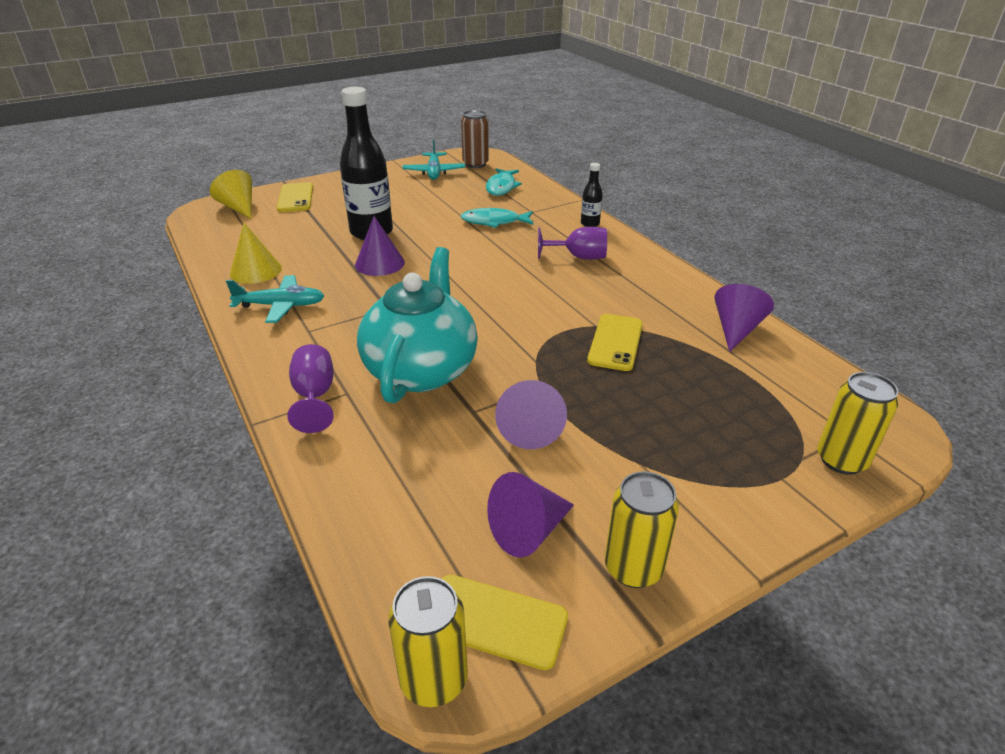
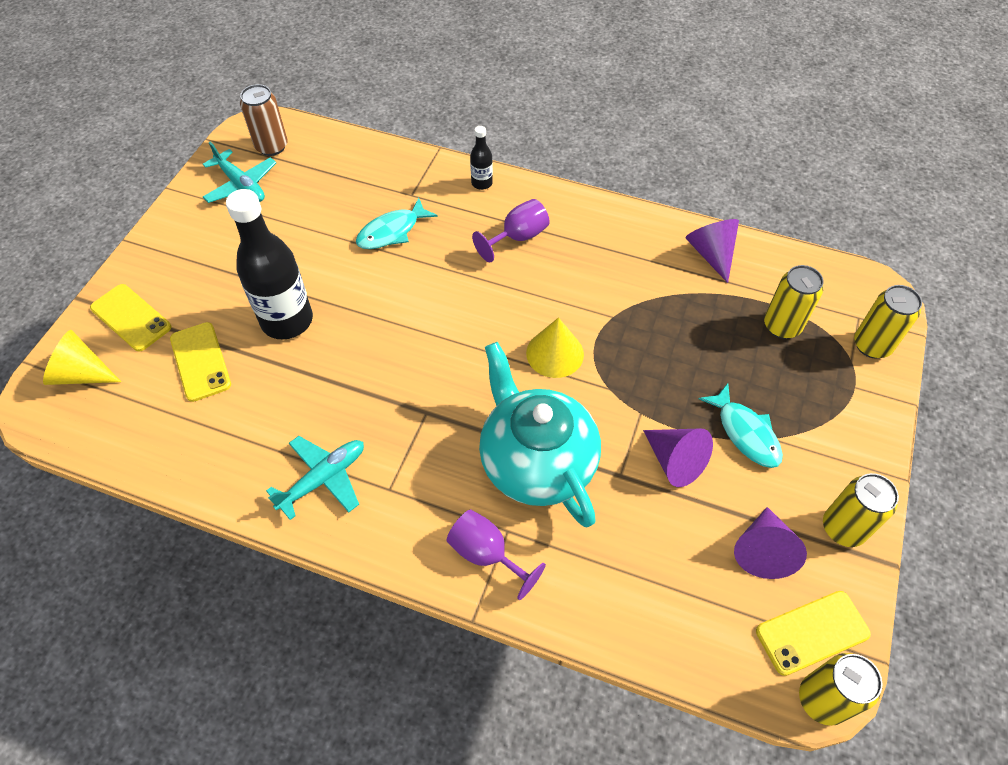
camera: 40 degrees left, 20 degrees up
yellow cone [230,223,282,284] -> yellow cone moved to [526,317,584,378]
purple cone [355,216,405,276] -> none
turquoise fish [486,168,522,196] -> turquoise fish moved to [699,383,783,468]
yellow phone [587,314,643,371] -> yellow phone moved to [170,322,231,402]
none -> yellow can [764,265,824,339]

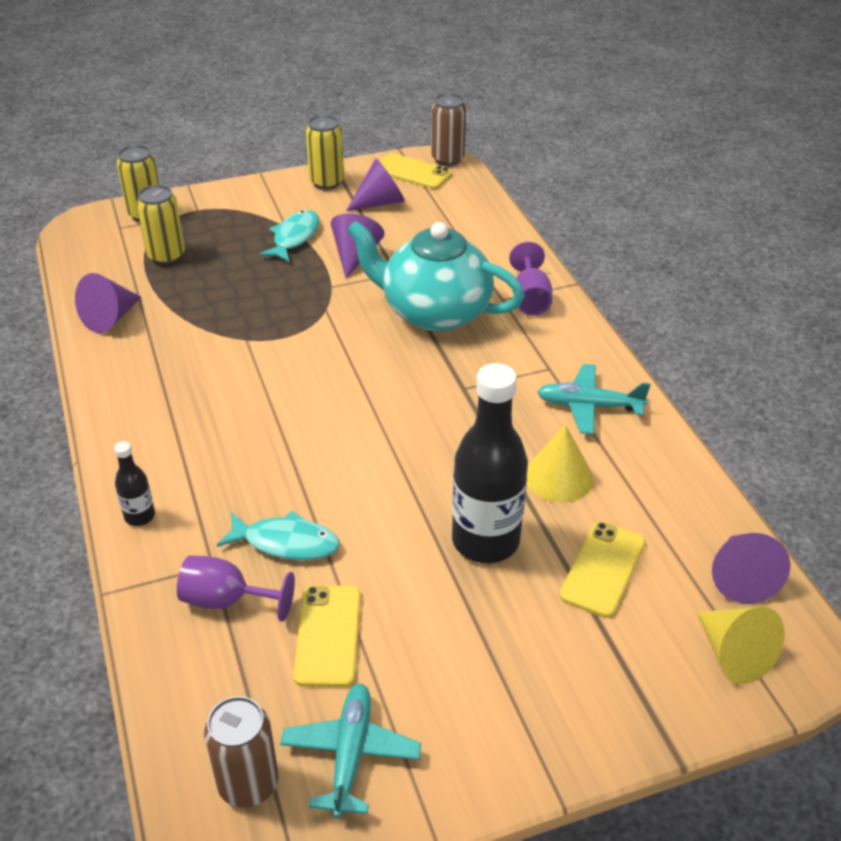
camera: 130 degrees left, 15 degrees down
yellow phone [90,284,172,352] -> yellow phone moved to [293,585,361,687]
purple goblet [472,199,550,262] -> purple goblet moved to [177,555,295,622]
turquoise teapot [479,342,601,528] -> turquoise teapot turned 90 degrees clockwise [347,221,525,331]
yellow cone [526,317,584,378] -> yellow cone moved to [527,425,593,502]
yellow can [799,653,883,726] -> brown can [431,93,466,166]
none -> purple cone [712,533,791,604]

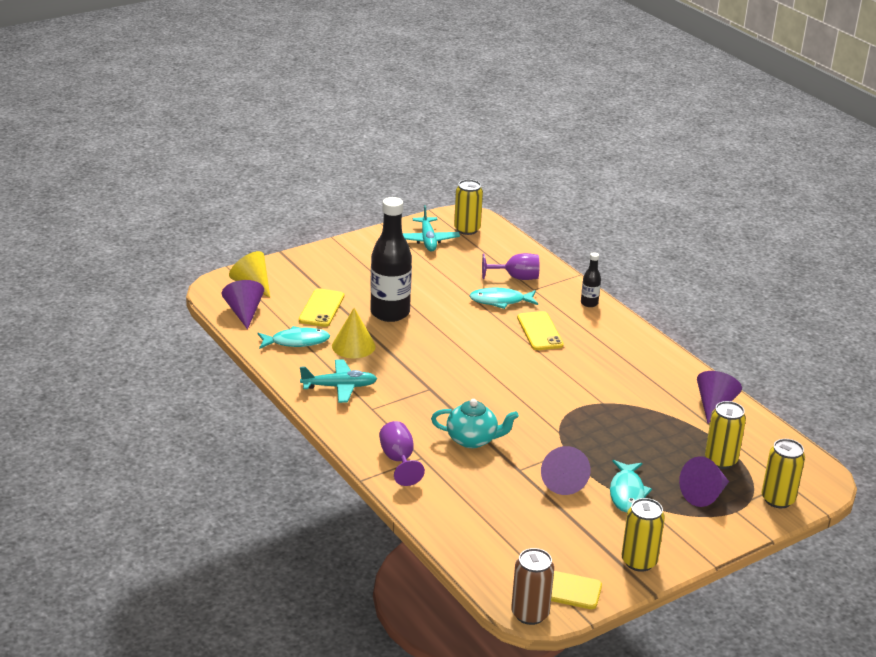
camera: 165 degrees right, 10 degrees down
brown can [204,696,278,808] -> yellow can [454,179,483,235]
yellow phone [293,585,361,687] -> yellow phone moved to [517,311,564,350]
purple cone [346,158,405,211] -> purple cone moved to [679,456,729,507]
turquoise teapot [347,221,525,331] -> turquoise teapot [431,399,519,448], size x0.58
none -> turquoise fish [258,326,330,349]

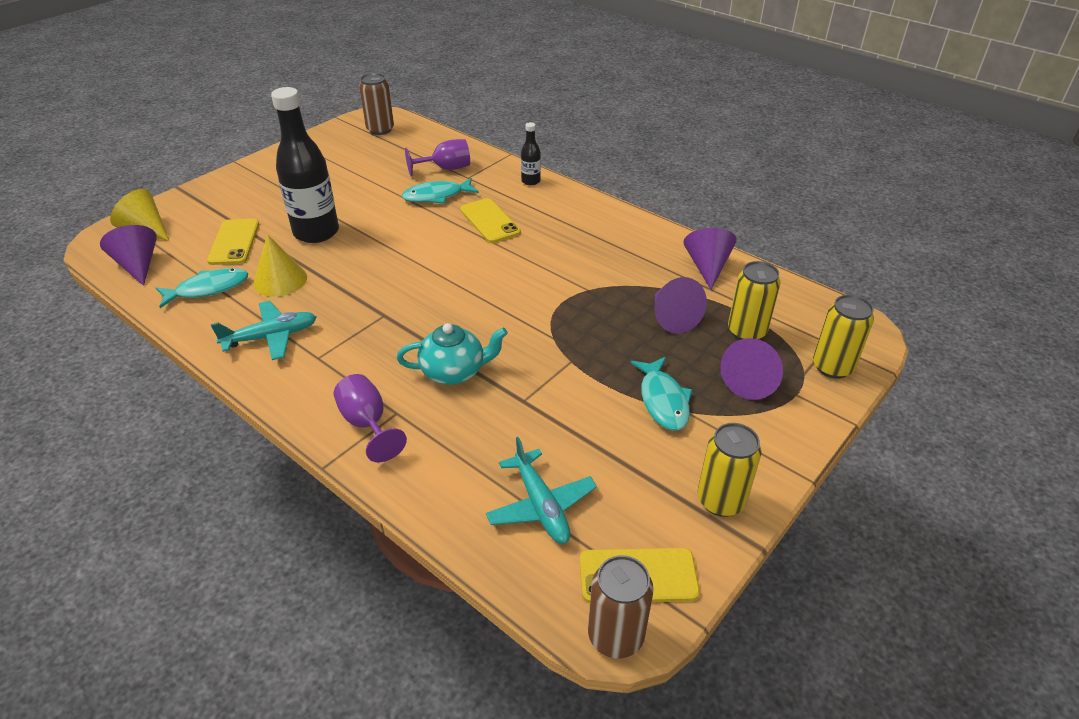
camera: 15 degrees left, 10 degrees up
turquoise plane [403,205,460,252] -> turquoise plane moved to [486,437,597,544]
yellow can [454,179,483,235] -> brown can [359,73,394,135]
purple cone [541,446,591,495] -> purple cone moved to [655,277,707,333]

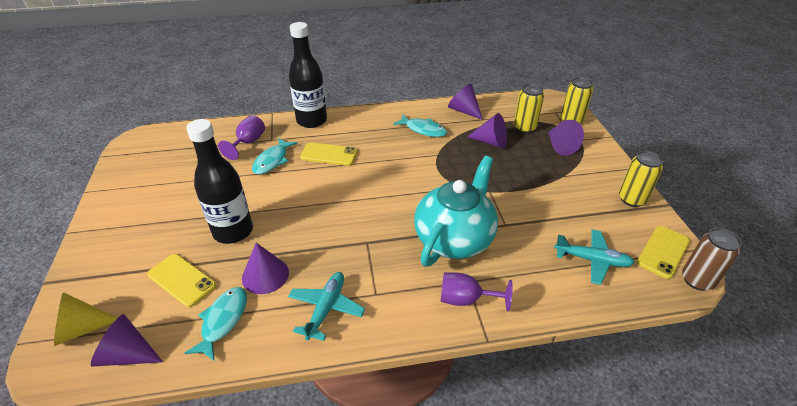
camera: 50 degrees left, 0 degrees up
yellow cone [253,234,307,297] -> purple cone [242,243,289,294]
brown can [359,73,394,135] -> none
turquoise teapot [397,323,508,385] -> turquoise teapot [414,156,498,267], size x1.73
black bottle [521,122,541,185] -> black bottle [289,22,327,128], size x2.19
turquoise fish [630,357,692,431] -> turquoise fish moved to [393,114,447,137]

